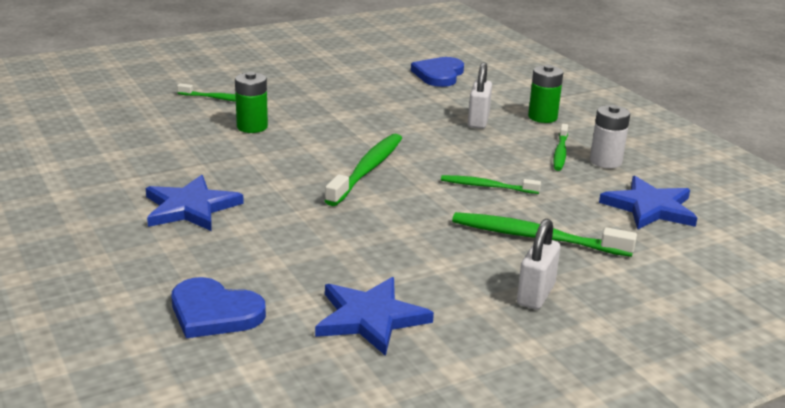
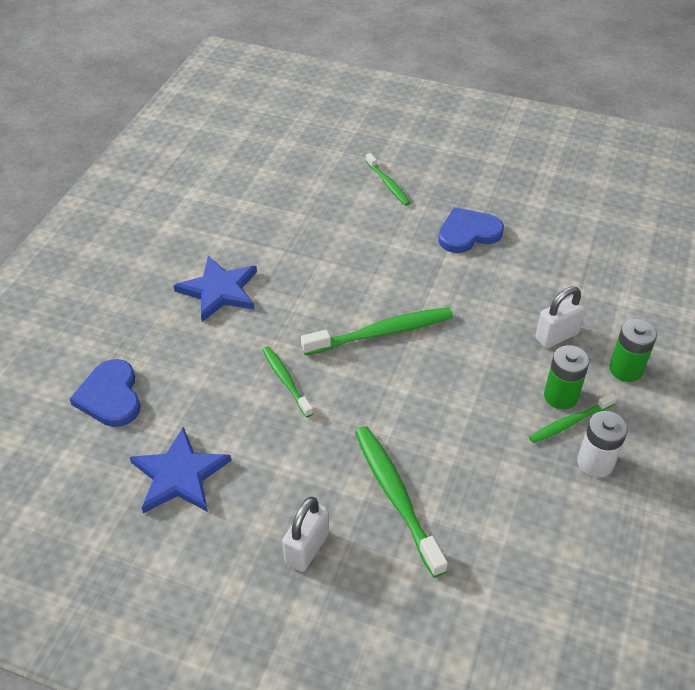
camera: 50 degrees right, 20 degrees up
green battery [235,72,268,133] -> green battery moved to [544,345,590,410]
blue heart [411,57,464,87] -> blue heart moved to [438,207,504,253]
green toothbrush [441,175,541,194] -> green toothbrush moved to [263,346,313,417]
white padlock [517,219,560,309] -> white padlock turned 45 degrees counterclockwise [282,497,329,572]
blue star [599,176,697,229] -> none

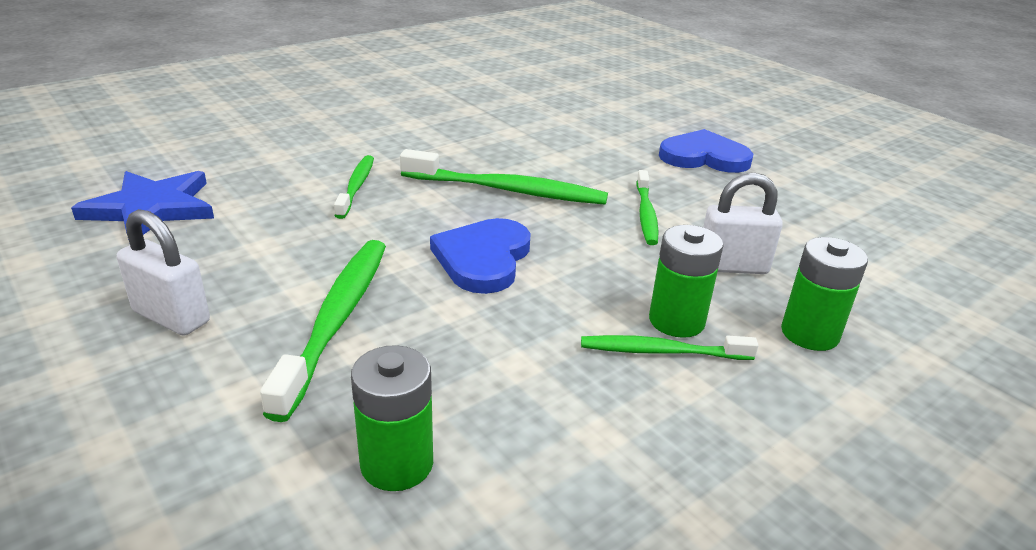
camera: 30 degrees right, 15 degrees down
blue heart [70,359,141,427] -> blue heart moved to [430,218,531,294]
blue star [173,256,257,322] -> none
white padlock [282,497,329,572] -> white padlock turned 60 degrees clockwise [117,209,210,336]
green toothbrush [365,153,410,206] -> green toothbrush moved to [636,170,659,245]
white battery [577,411,628,478] -> none
none -> green battery [351,345,433,491]

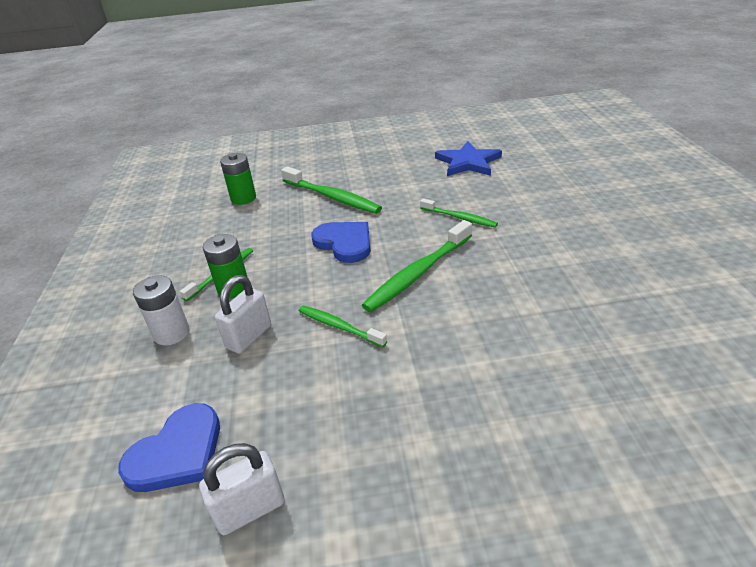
camera: 125 degrees right, 5 degrees up
white padlock [117,209,210,336] -> white padlock moved to [199,443,285,535]
blue heart [659,129,753,173] -> blue heart moved to [118,403,220,492]
green battery [781,237,868,351] -> white battery [133,275,189,345]

